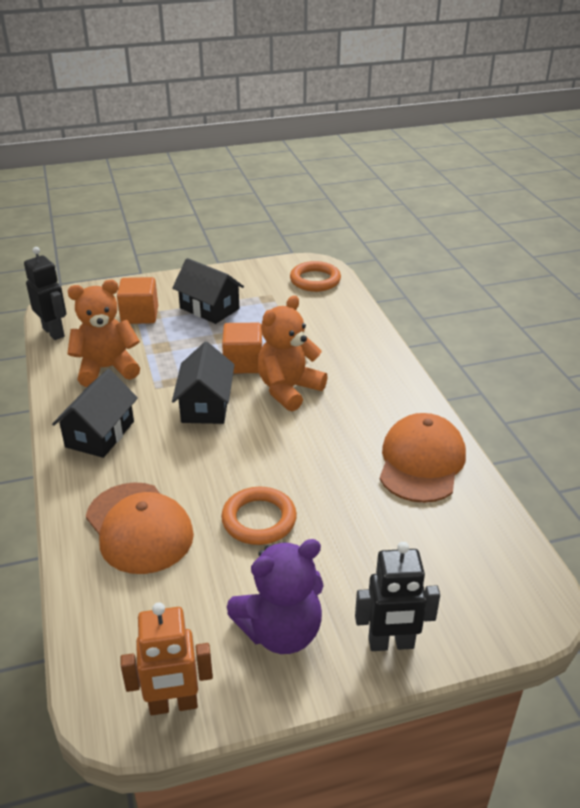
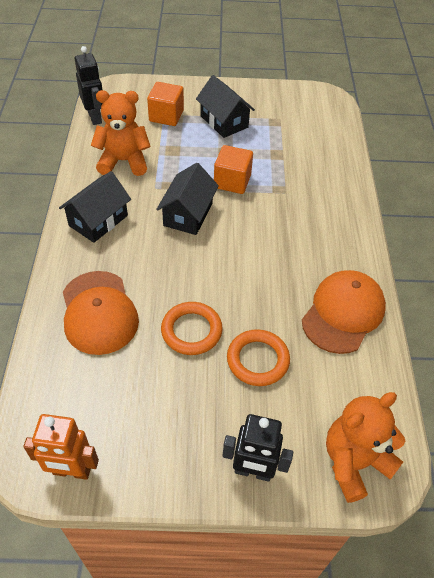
camera: 15 degrees right, 15 degrees up
purple teddy bear [227,539,324,654] -> none
orange teddy bear [258,295,328,411] -> orange teddy bear moved to [326,392,405,503]
orange ring [290,261,341,292] -> orange ring moved to [227,329,290,386]

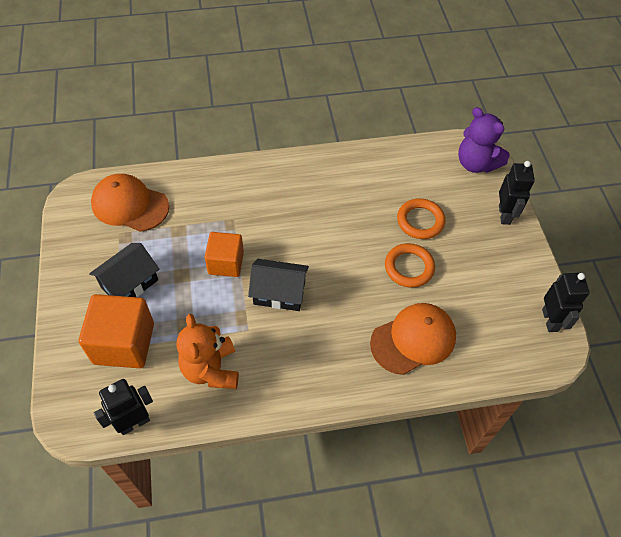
camera: 100 degrees left, 5 degrees up
orange robot [24,414,99,480] -> black robot [542,273,590,332]
black house [59,171,131,243] -> none
orange cube [147,82,184,126] -> orange cube [79,294,154,368], size x1.54
orange cap [302,270,386,354] -> orange cap moved to [91,174,169,232]
orange teddy bear [326,392,405,503] -> purple teddy bear [458,107,510,173]

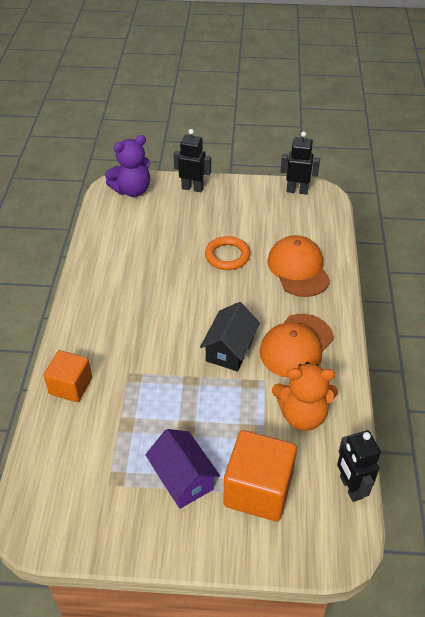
camera: 75 degrees left, 10 degrees down
black house [89,243,159,297] -> purple house [145,429,220,509]
orange cap [91,174,169,232] -> orange cap moved to [260,314,334,378]
orange cube [205,232,244,277] -> orange cube moved to [43,350,92,402]
orange ring [397,198,445,239] -> none

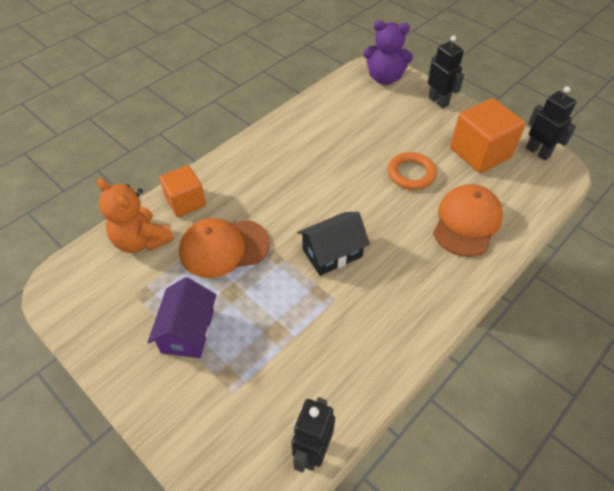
camera: 40 degrees right, 5 degrees up
orange cube [223,430,297,521] -> orange cube moved to [450,98,526,173]
orange cap [260,314,334,378] -> orange cap moved to [179,218,270,278]
orange teddy bear [272,362,338,431] -> orange teddy bear moved to [97,178,174,253]

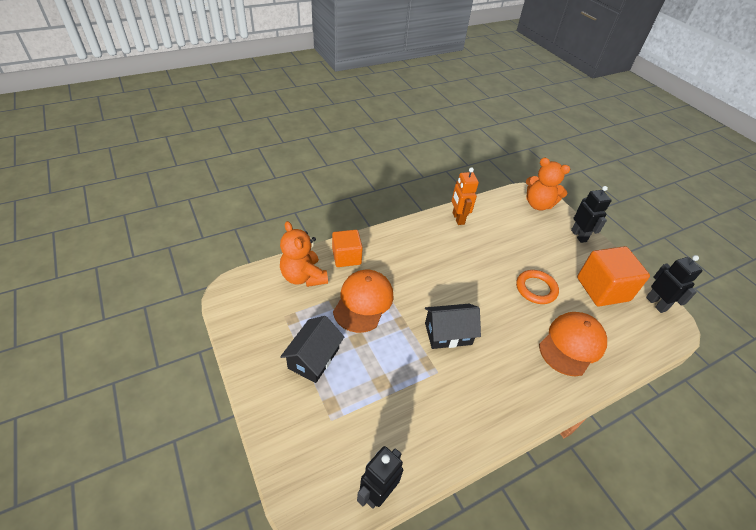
camera: 15 degrees right, 5 degrees down
purple house [148,277,216,358] -> black house [280,316,344,383]
orange cap [179,218,270,278] -> orange cap turned 105 degrees clockwise [333,270,394,333]
purple teddy bear [363,20,413,85] -> orange teddy bear [526,158,570,211]
none -> orange robot [452,167,479,225]

